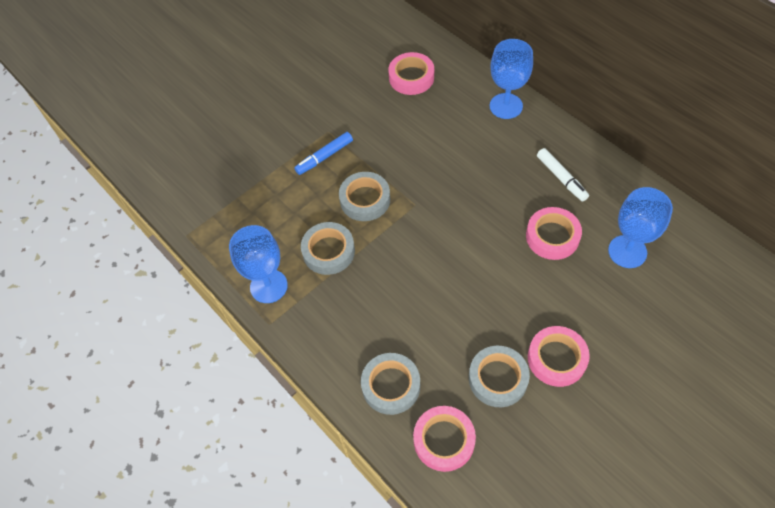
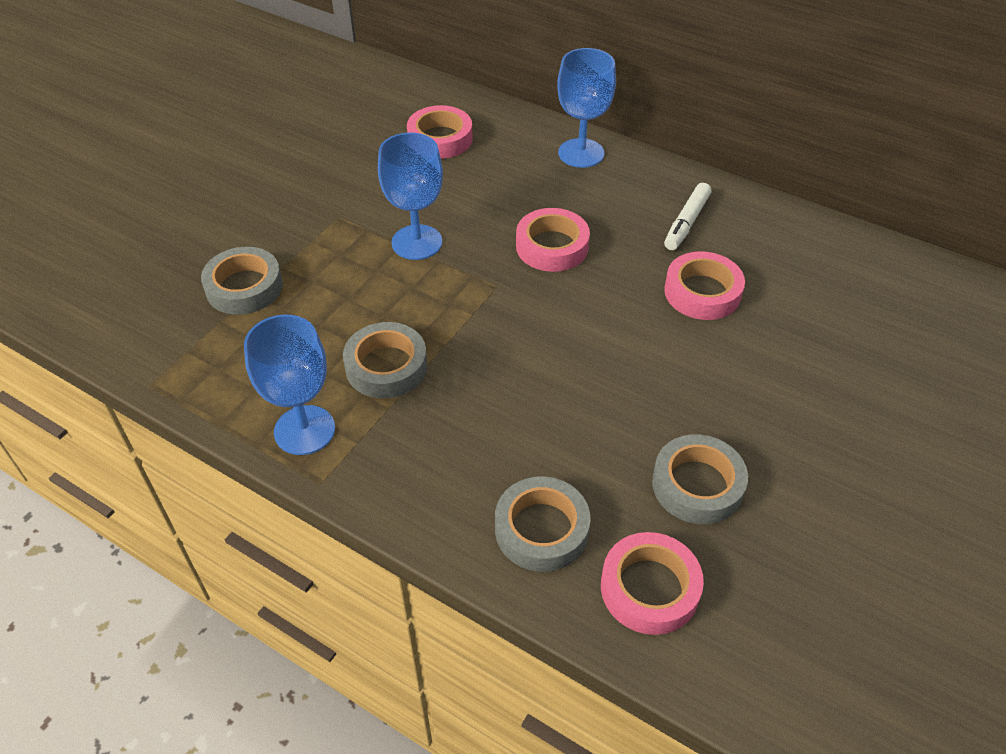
camera: 20 degrees left, 10 degrees down
blue marker [294,132,353,175] -> none
grey tape [339,172,390,221] -> grey tape moved to [201,247,283,315]
pink tape [528,326,590,387] -> pink tape moved to [516,208,590,272]
white marker [537,148,589,202] -> white marker turned 75 degrees clockwise [664,183,711,250]
blue goblet [608,187,673,268] -> blue goblet moved to [378,133,443,260]

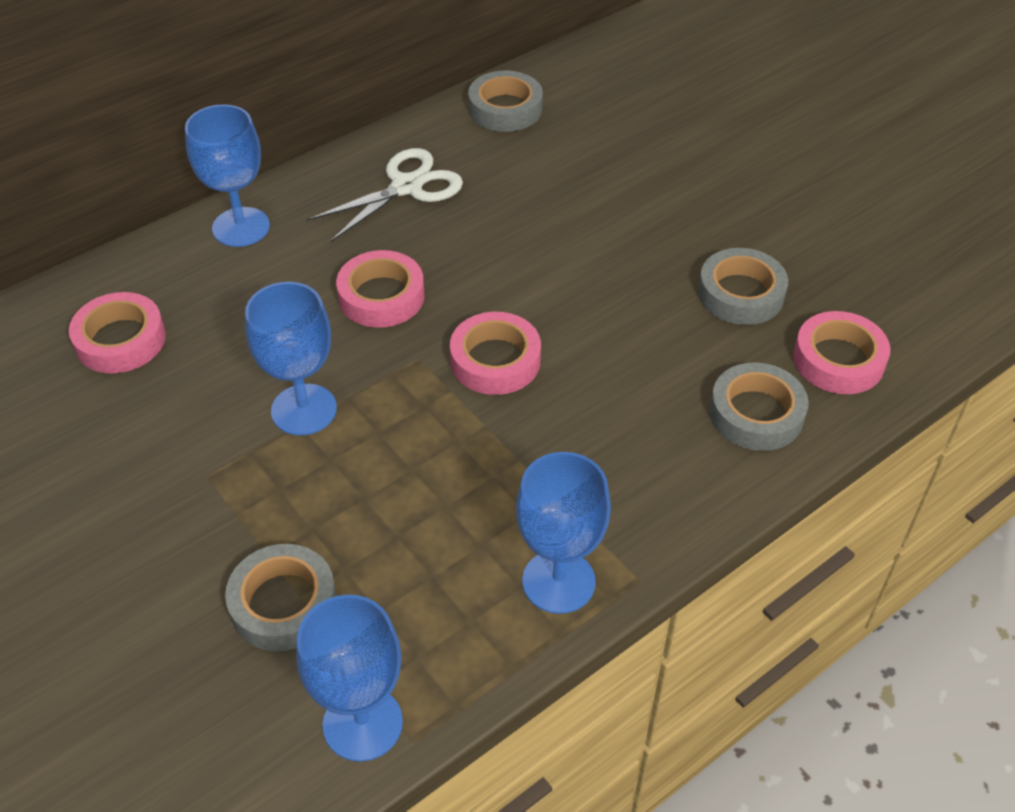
camera: 70 degrees left, 0 degrees up
grey tape [343,322,427,398] -> grey tape moved to [468,70,543,132]
white marker [664,183,711,250] -> white scissors [307,148,463,242]
pink tape [664,251,745,320] -> pink tape moved to [450,312,541,395]
none -> blue goblet [296,595,403,762]

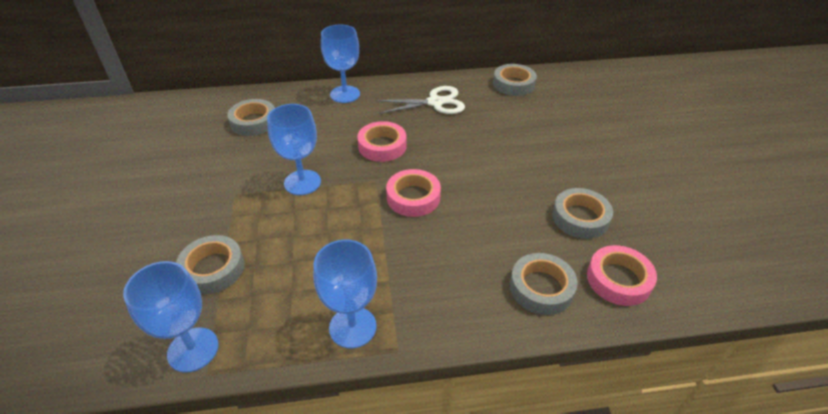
camera: 30 degrees right, 5 degrees down
pink tape [69,292,166,373] -> grey tape [227,99,275,136]

